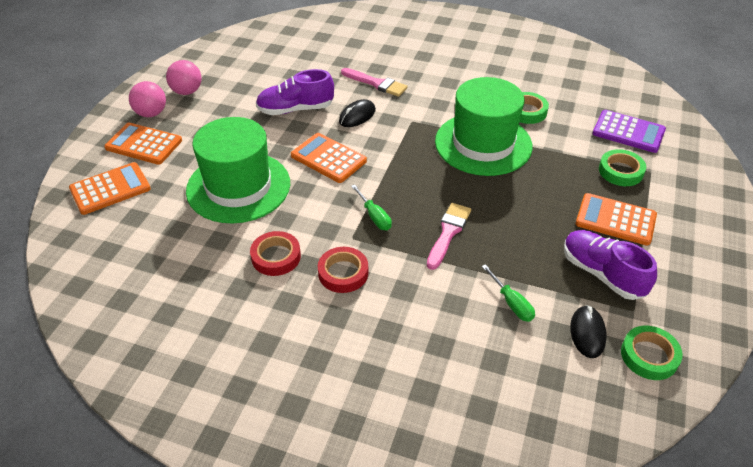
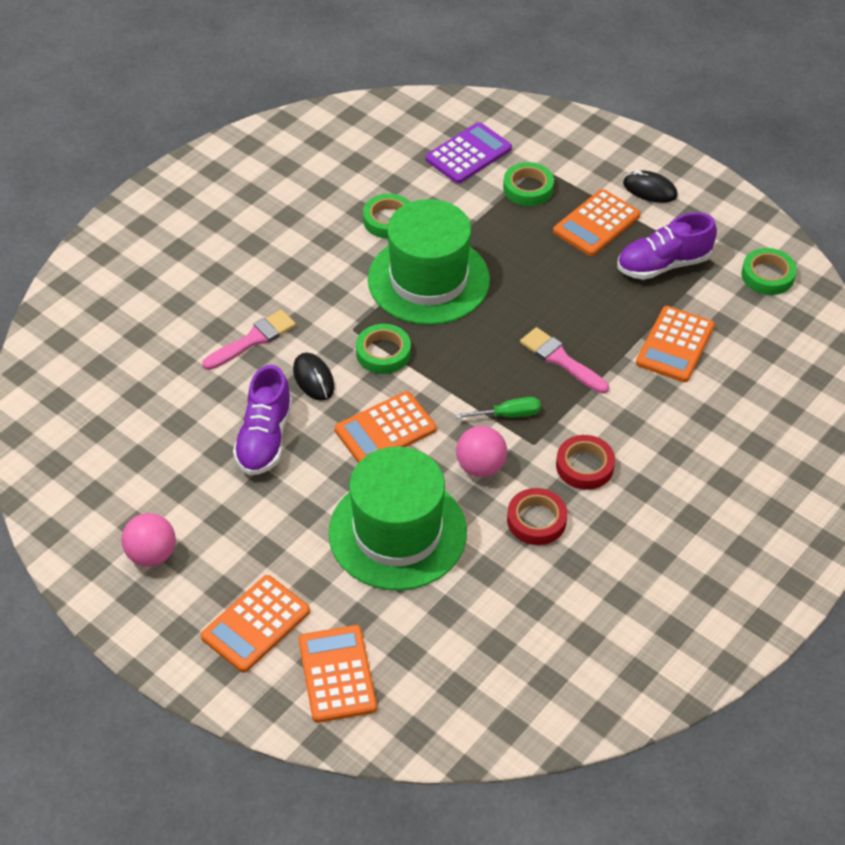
camera: 70 degrees left, 5 degrees up
pink ball [129,81,166,117] -> pink ball moved to [456,426,507,477]
green screwdriver [482,264,535,322] -> orange calculator [636,306,715,382]
black mouse [570,305,607,358] -> black mouse moved to [623,170,678,203]
none -> green tape [356,324,411,374]

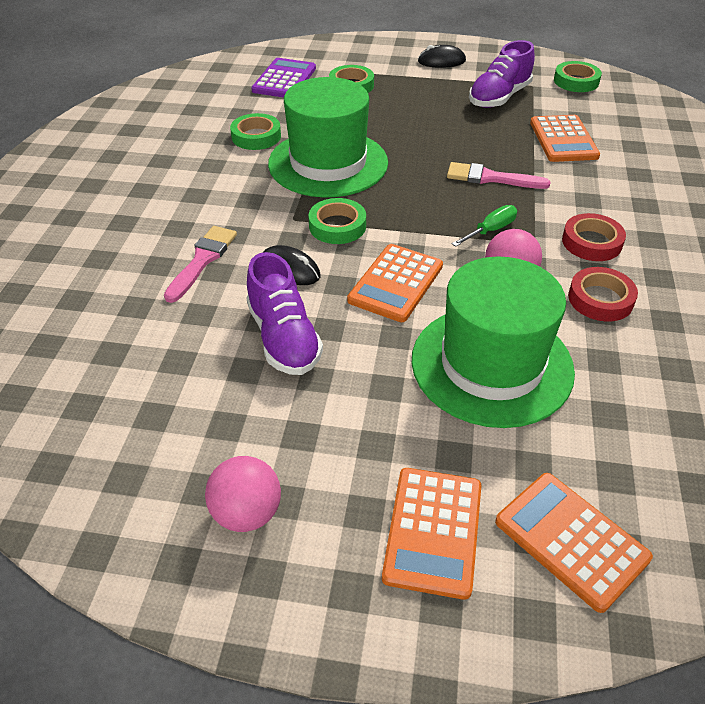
camera: 30 degrees left, 5 degrees down
orange calculator [553,189,641,256] -> none

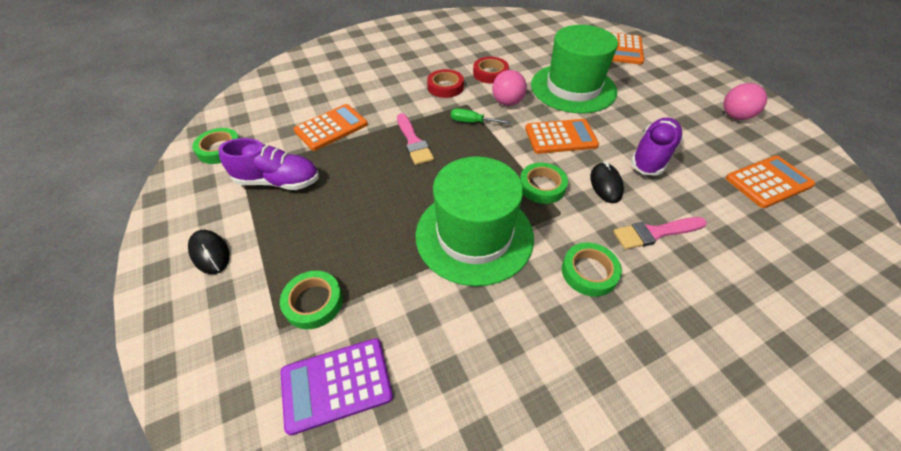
camera: 125 degrees left, 5 degrees up
green tape [230,113,281,150] -> green tape moved to [562,243,622,297]
orange calculator [382,468,482,600] -> orange calculator moved to [726,156,815,208]

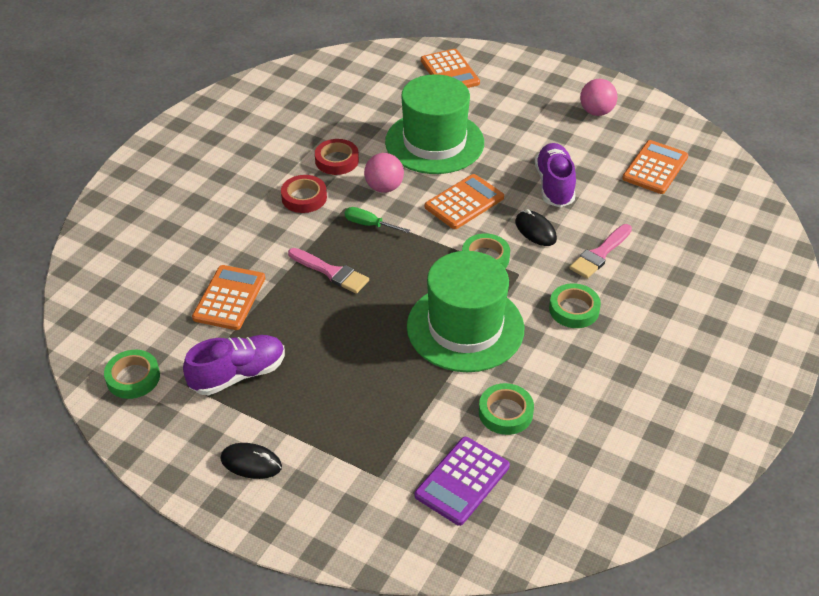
camera: 35 degrees left, 5 degrees down
green tape [280,271,343,329] -> green tape moved to [479,383,534,435]
green screwdriver [451,108,511,124] -> green screwdriver turned 45 degrees clockwise [345,207,410,233]

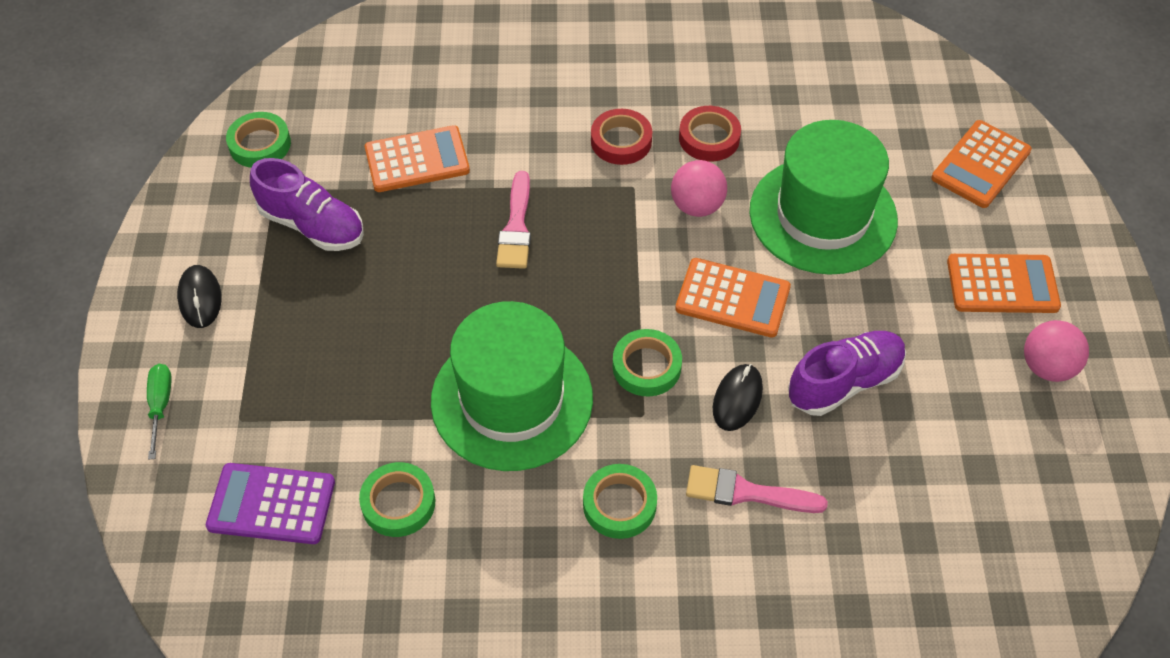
camera: 60 degrees right, 10 degrees up
green screwdriver [345,207,410,233] -> green screwdriver moved to [147,364,172,460]
orange calculator [622,140,688,194] -> orange calculator moved to [947,254,1061,313]

